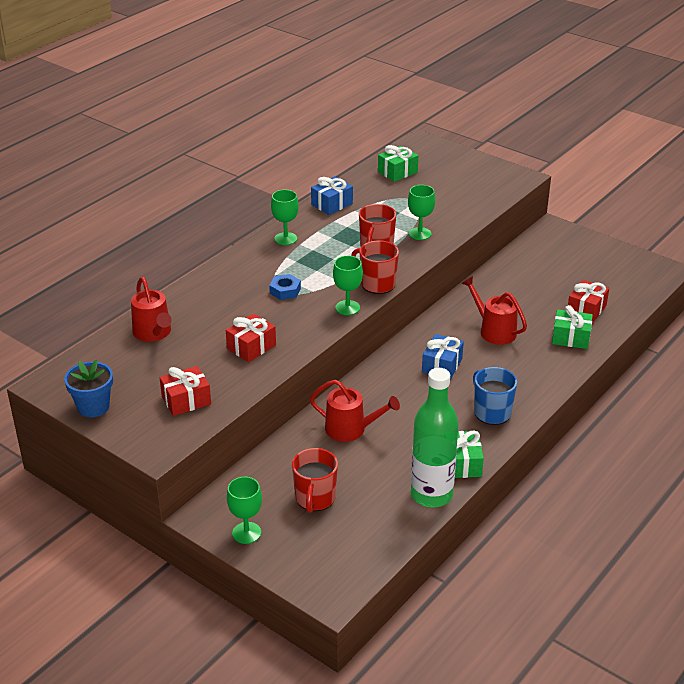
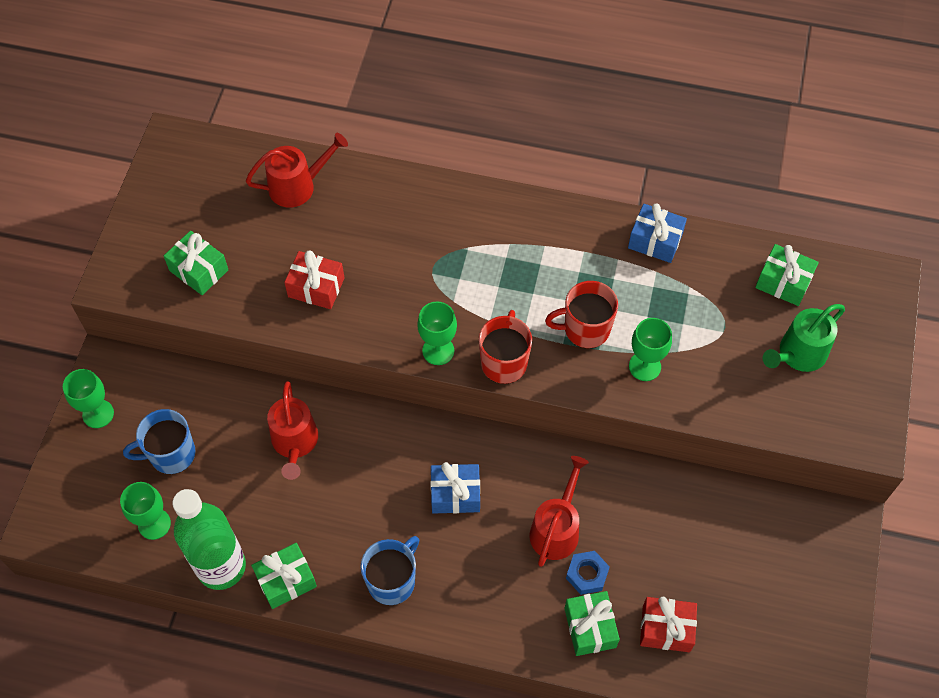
camera: 65 degrees right, 25 degrees up
blue flower pot [64,360,113,417] -> none
red watering can [131,277,172,342] -> red watering can turned 150 degrees counterclockwise [246,133,348,207]
red gift [160,366,211,416] -> green gift [164,231,228,295]
blue nut [269,274,301,300] -> blue nut moved to [566,551,610,595]
green goblet [271,190,299,245] -> green goblet moved to [120,482,171,540]
red mug [292,448,338,513] -> blue mug [123,409,196,474]
none -> green watering can [763,304,845,372]

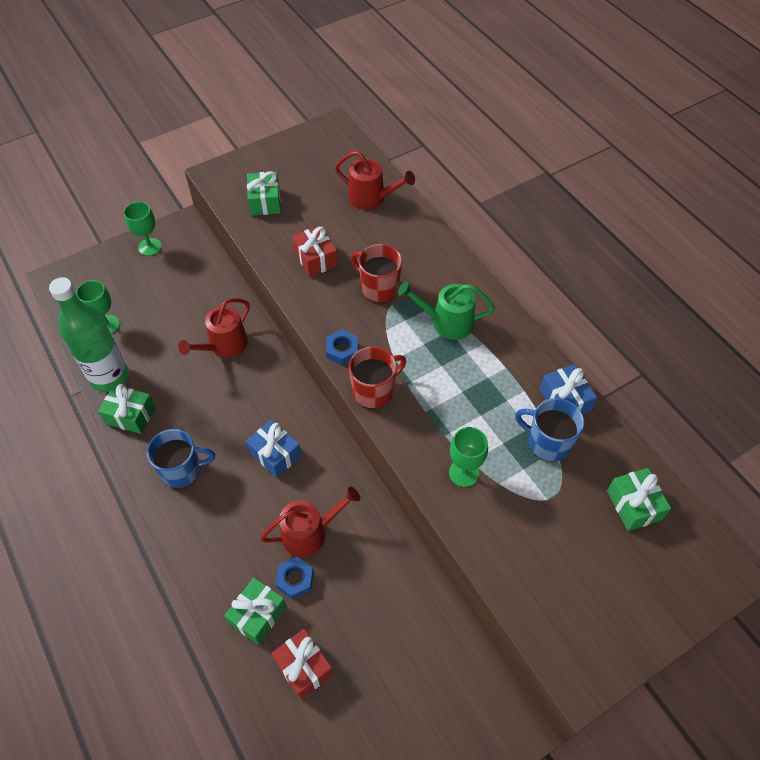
camera: 45 degrees right, 5 degrees down
blue mug [123,409,196,474] -> blue mug moved to [515,398,584,462]
green goblet [417,301,457,365] -> blue nut [326,329,358,366]
red mug [545,281,618,349] -> red mug moved to [351,244,402,303]
green watering can [763,304,845,372] -> green watering can moved to [398,281,495,340]

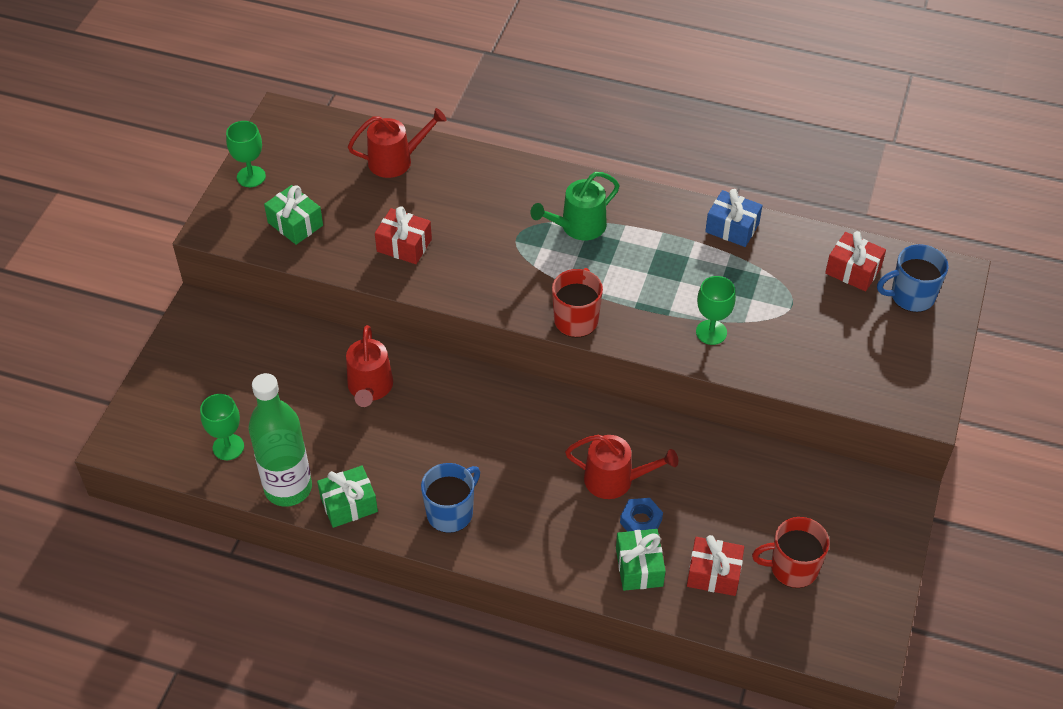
camera: 40 degrees left, 5 degrees down
green goblet [124,202,162,256] -> green goblet moved to [226,121,266,187]
blue gift [246,420,302,478] -> none
red watering can [260,487,360,557] -> red watering can turned 75 degrees clockwise [565,435,678,499]
blue nut [326,329,358,366] -> none
red mug [351,244,402,303] -> red mug moved to [752,517,830,588]
blue mug [515,398,584,462] -> blue mug moved to [877,244,948,312]
green gift [607,468,671,531] -> red gift [825,231,886,291]

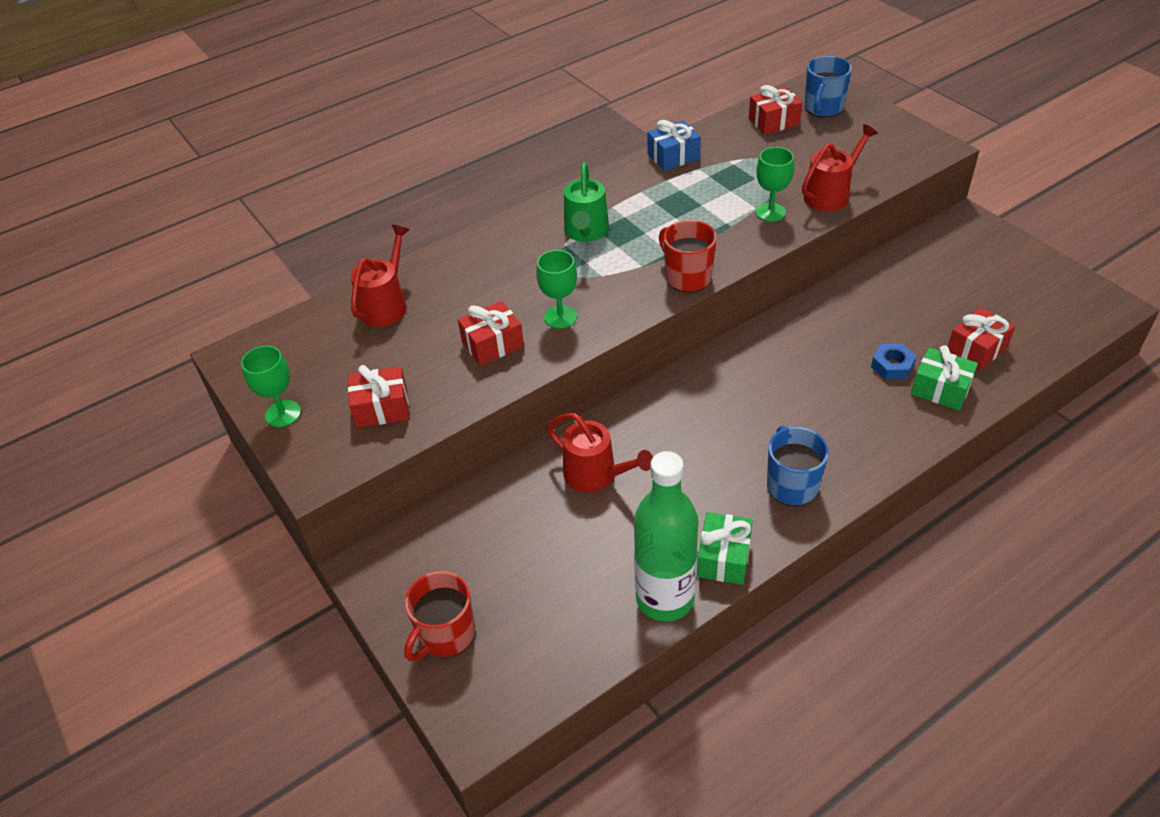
camera: 50 degrees left, 5 degrees down
green goblet [200,394,244,460] -> green goblet moved to [536,250,577,329]
green gift [264,185,323,245] -> red gift [348,365,409,428]
red watering can [565,435,678,499] -> red watering can moved to [802,124,878,212]
red mug [752,517,830,588] -> red mug moved to [404,571,475,662]

